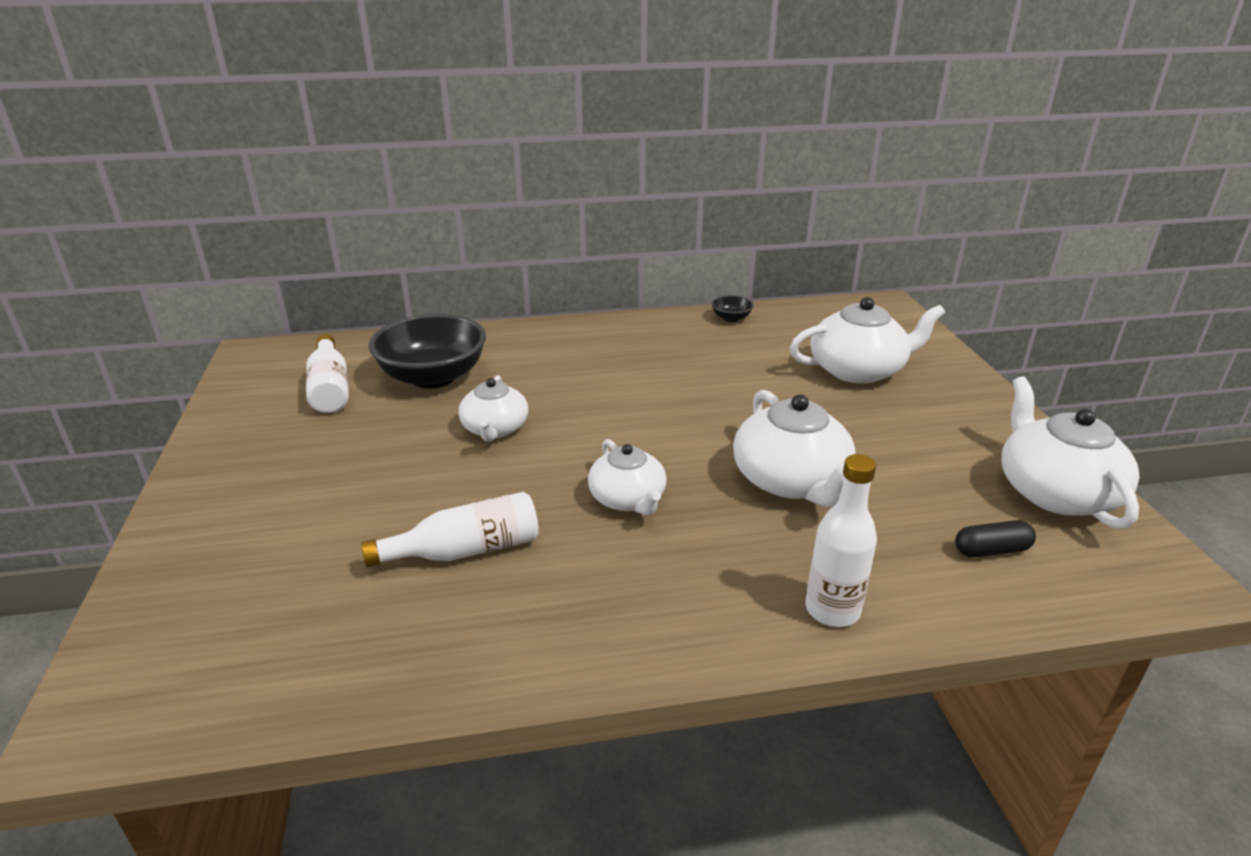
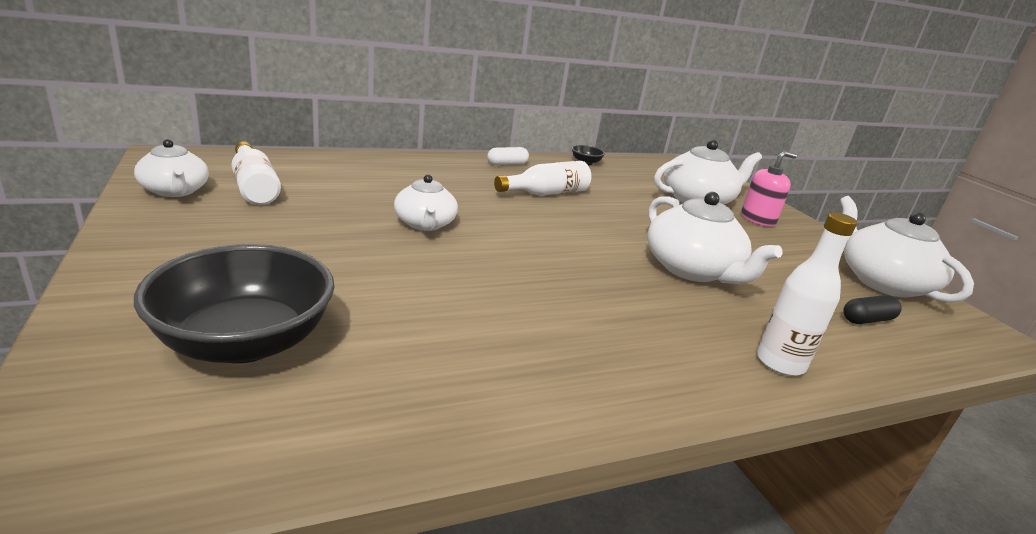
camera: 15 degrees left, 5 degrees down
white bottle [361,492,539,567] -> white bottle moved to [494,161,592,196]
black bowl [369,314,486,389] -> black bowl moved to [134,244,334,363]
white teapot [588,439,667,516] -> white teapot moved to [134,139,209,197]
none -> white capsule [487,147,529,165]
none -> pink soap dispenser [741,151,797,227]

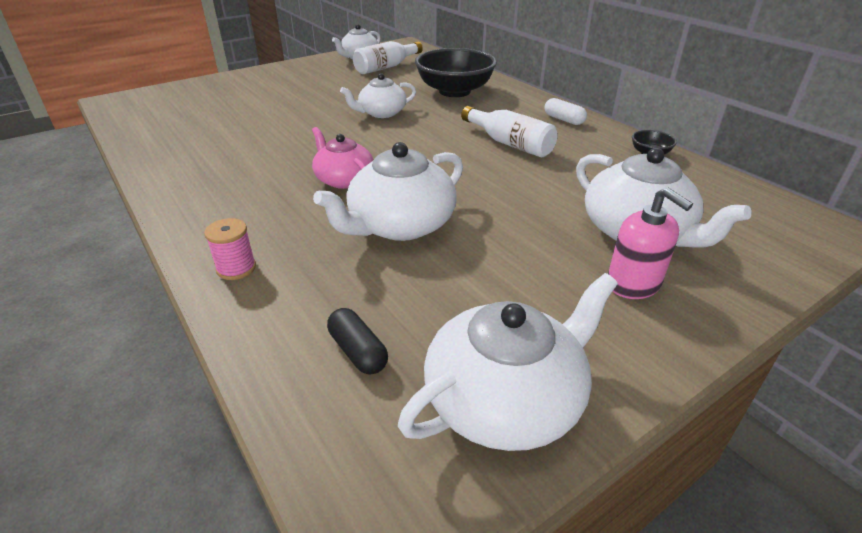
camera: 80 degrees right, 10 degrees up
black bowl [134,244,334,363] -> black bowl moved to [415,48,497,97]
white bottle [757,212,857,376] -> pink spool [204,218,256,280]
none -> pink teapot [312,127,373,189]

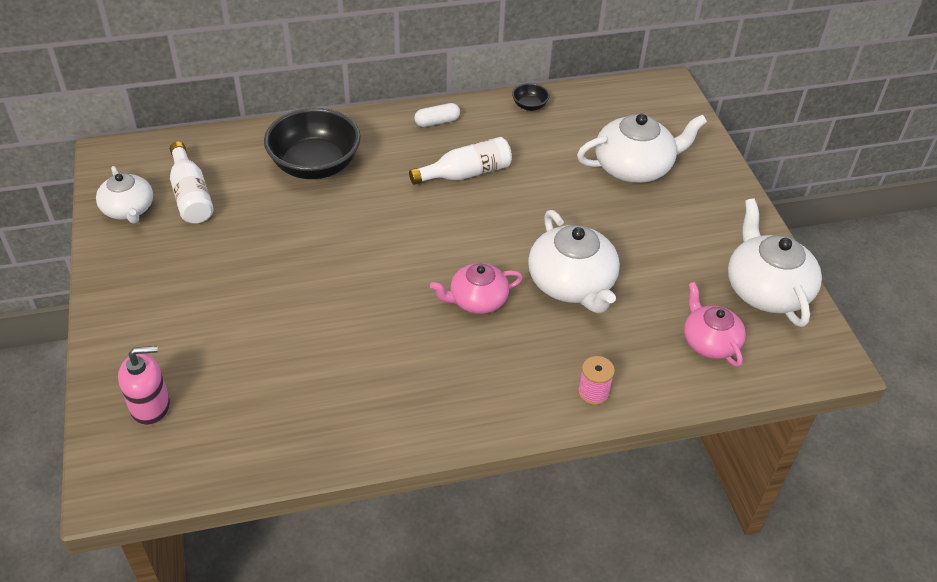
camera: 70 degrees left, 10 degrees up
black capsule [327,308,388,375] -> pink teapot [684,282,746,367]
white teapot [340,73,416,118] -> none
pink soap dispenser [608,187,693,299] -> pink soap dispenser moved to [118,346,170,425]

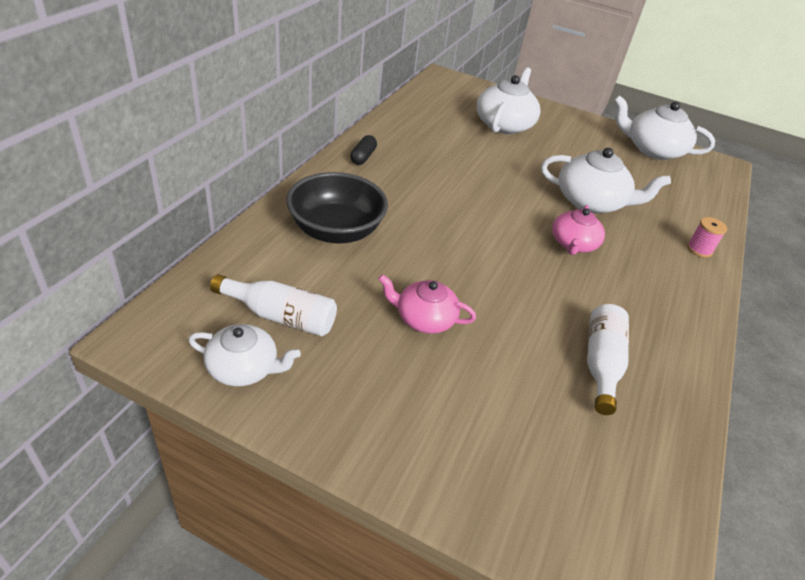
camera: 55 degrees left, 5 degrees down
pink soap dispenser [118,346,170,425] -> none
white bottle [409,137,512,185] -> white bottle moved to [587,304,629,415]
white capsule [414,103,460,127] -> black capsule [350,135,377,165]
black bowl [512,83,550,111] -> none
pink teapot [684,282,746,367] -> pink teapot moved to [378,274,476,334]

